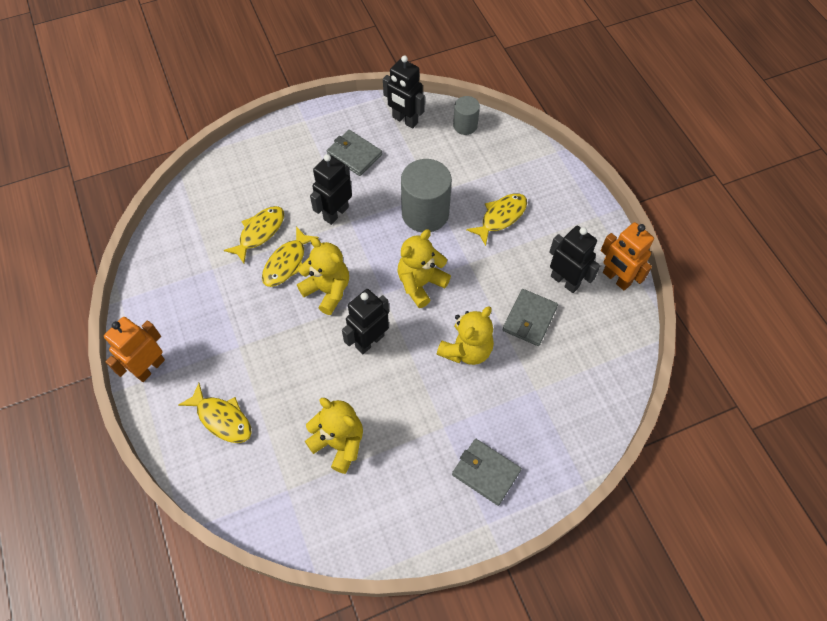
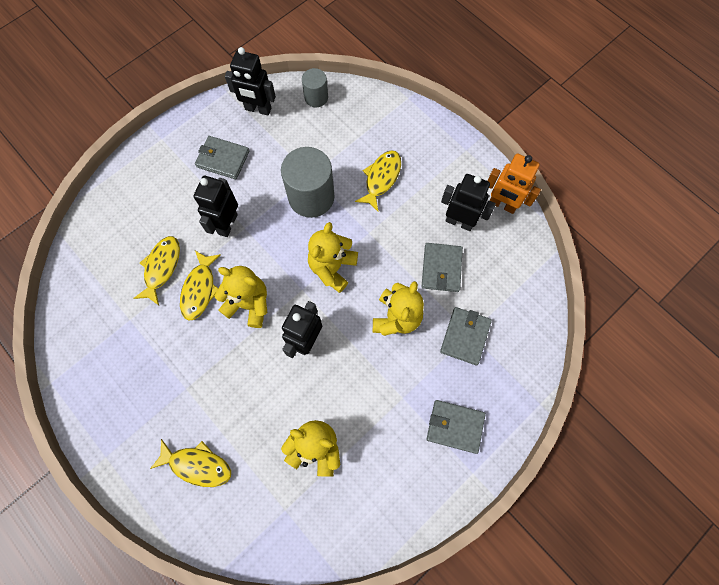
camera: 20 degrees left, 10 degrees up
orange robot [104,317,165,382] -> none
none -> grey wallet [440,307,492,365]

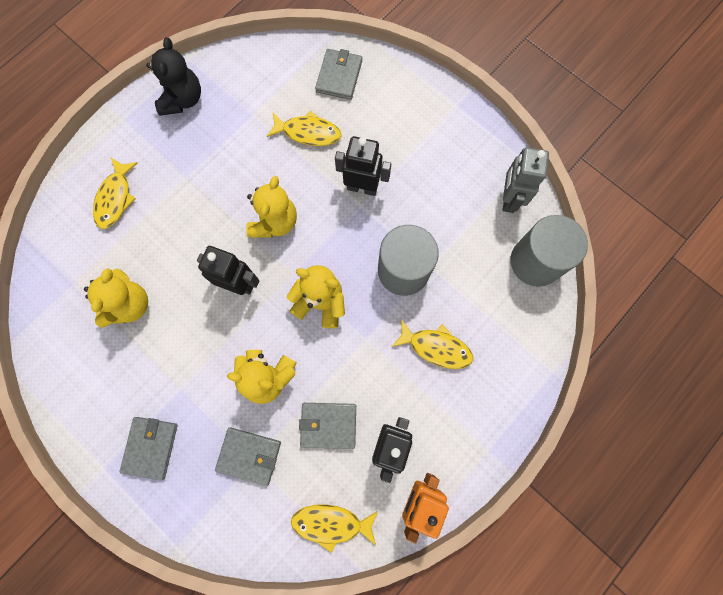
camera: 85 degrees right, 5 degrees up
yellow fish [180,251,221,321] -> yellow fish moved to [291,505,378,553]
grey wallet [195,136,249,179] -> grey wallet moved to [315,49,362,100]
black robot [225,47,276,116] -> grey robot [503,147,549,213]
grey cylinder [302,68,328,107] -> grey cylinder [511,215,588,287], size x1.82
none -> black teddy bear [146,37,201,116]

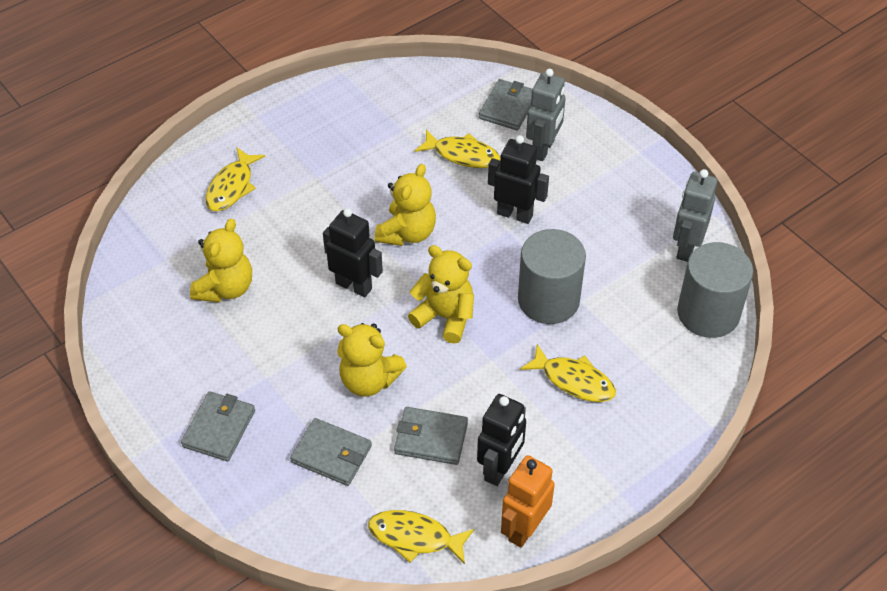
camera: 10 degrees right, 25 degrees down
black teddy bear [146,37,201,116] -> none
none -> grey robot [526,69,566,161]

